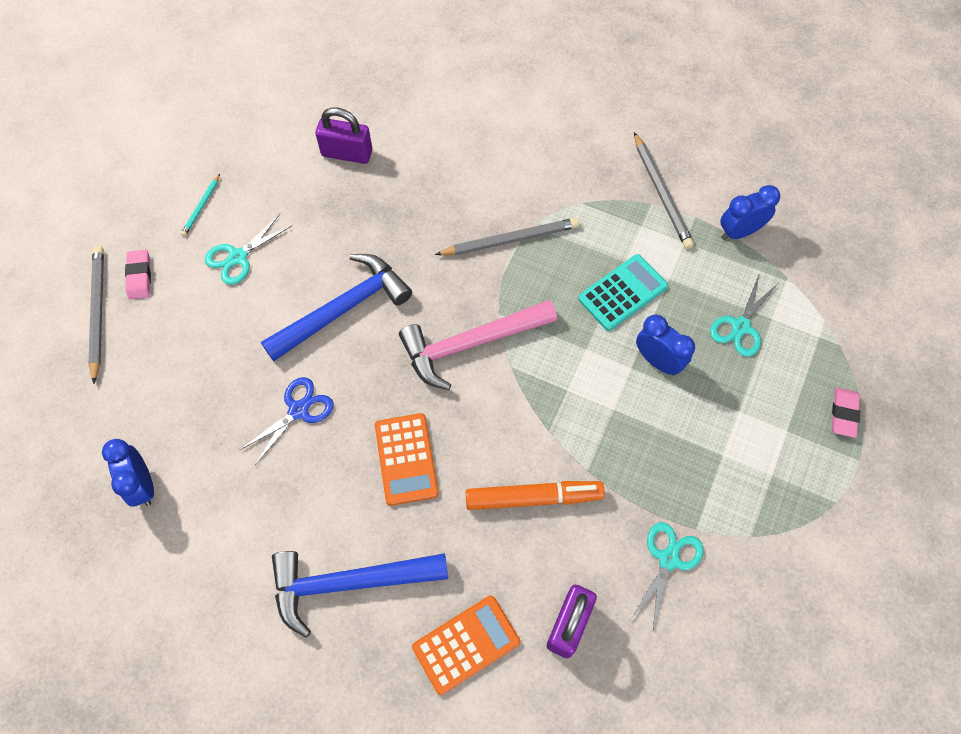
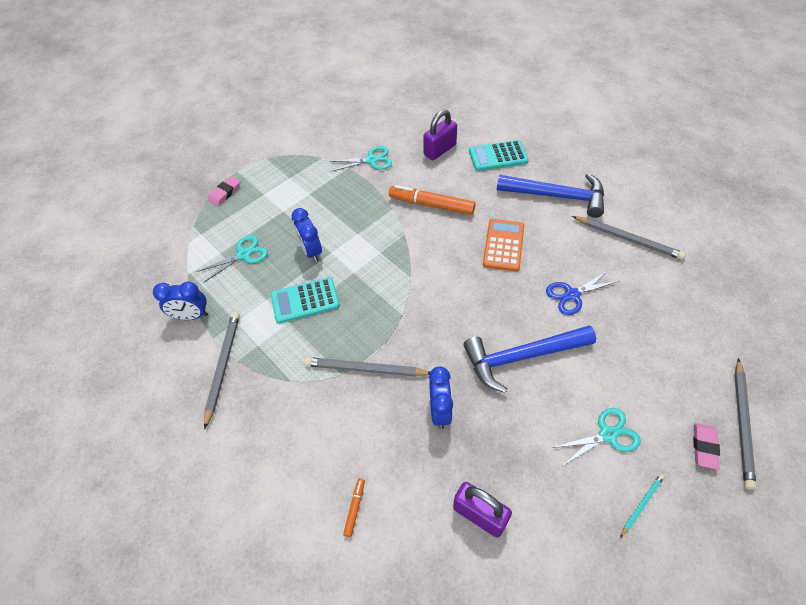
camera: 155 degrees left, 10 degrees down
blue clock [102,439,154,506] -> blue clock moved to [429,367,453,429]
pink hammer [399,300,557,390] -> none
orange calculator [412,595,520,695] -> turquoise calculator [469,140,529,171]
turquoise scissors [631,522,704,630] -> turquoise scissors turned 150 degrees counterclockwise [329,146,392,172]
none -> orange marker [343,478,365,537]
none -> grey pencil [572,216,686,260]

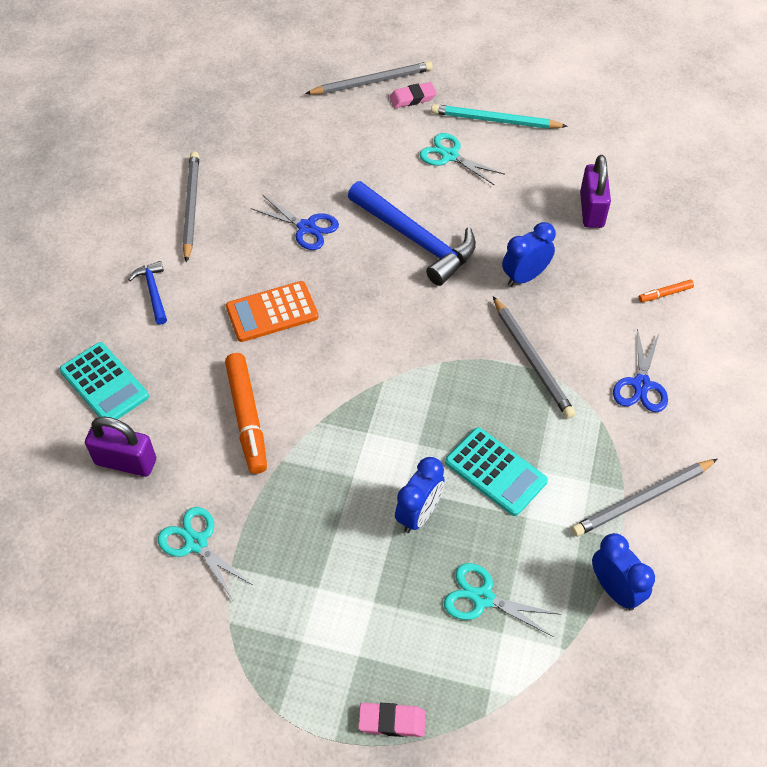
camera: 125 degrees left, 0 degrees up
blue hammer [497,173,604,218] -> blue hammer [129,261,167,325], size x0.49
turquoise pencil [620,474,664,538] -> turquoise pencil [431,104,568,129], size x1.85
none -> blue scissors [613,328,668,412]

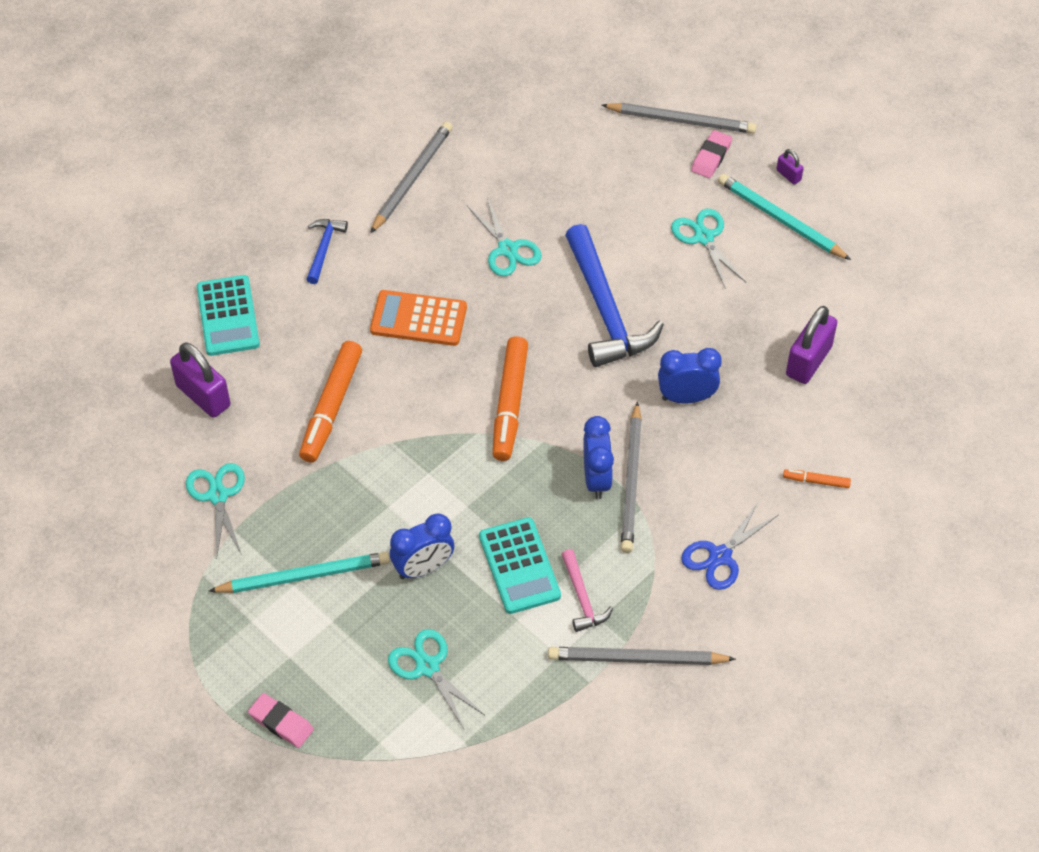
camera: 30 degrees right, 0 degrees up
blue scissors [251,195,339,250] -> turquoise scissors [467,198,542,276]
pink eraser [389,82,437,108] -> pink eraser turned 75 degrees counterclockwise [691,130,732,178]
blue clock [592,533,655,611] -> blue clock moved to [583,416,614,499]
none -> turquoise pencil [209,552,390,593]
none -> orange marker [493,336,528,461]
none -> pink hammer [561,549,613,632]
none -> purple padlock [777,149,804,185]

